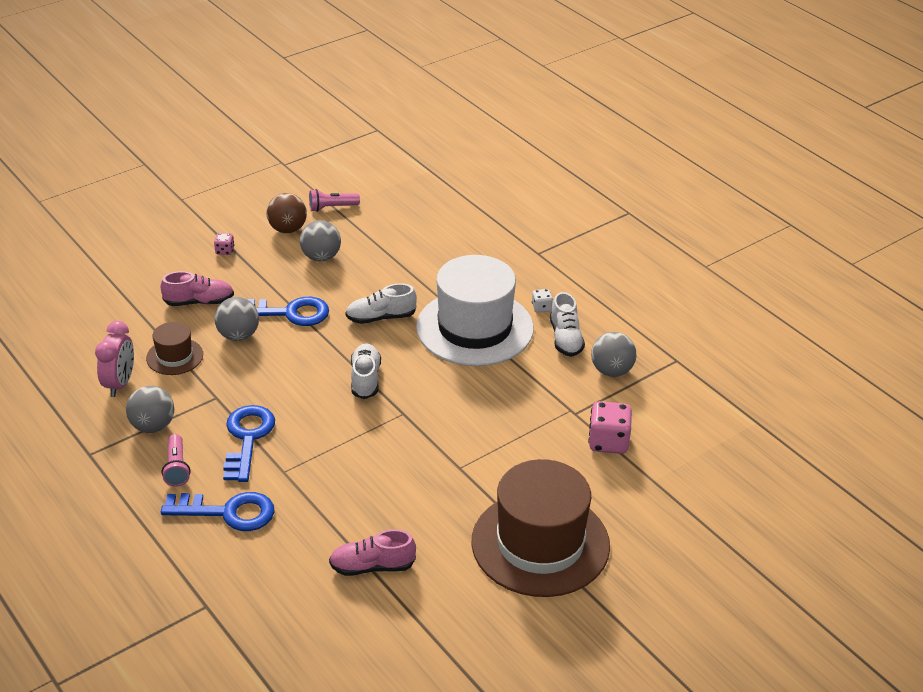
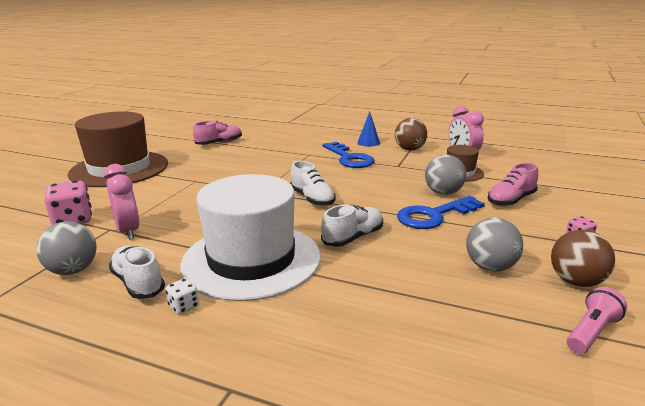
camera: 150 degrees right, 15 degrees down
grey ball [126,386,174,433] -> brown ball [395,118,427,150]
blue key [161,492,275,531] -> none
pink flashlight [162,434,190,487] -> blue cone [357,111,380,147]
none -> pink clock [104,164,140,240]

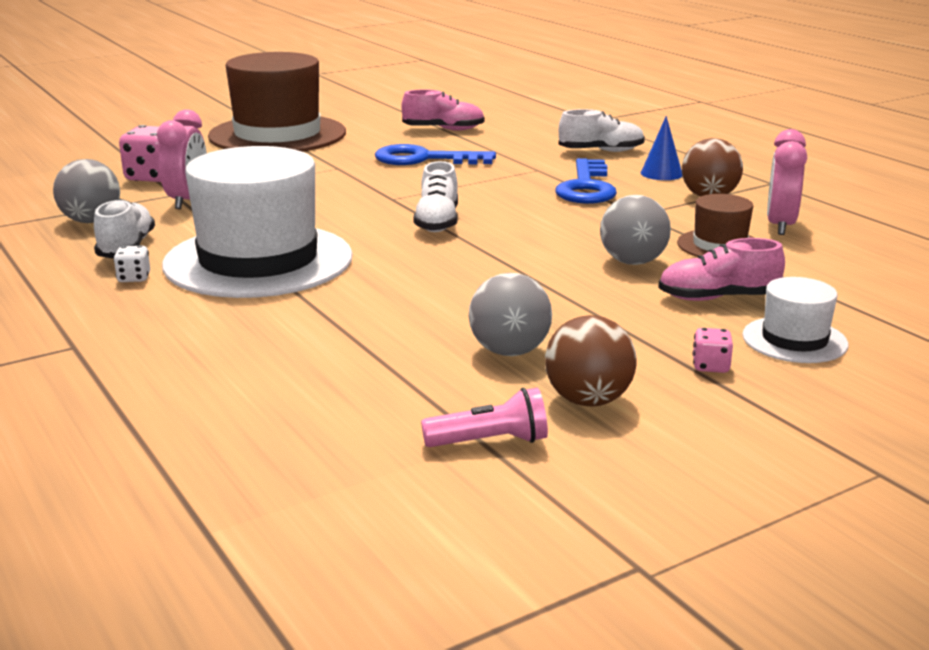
camera: 35 degrees right, 0 degrees up
white shoe [321,205,383,247] -> white shoe moved to [559,109,645,152]
blue key [397,196,485,229] -> blue key moved to [375,144,496,165]
none -> white hat [742,277,848,363]

